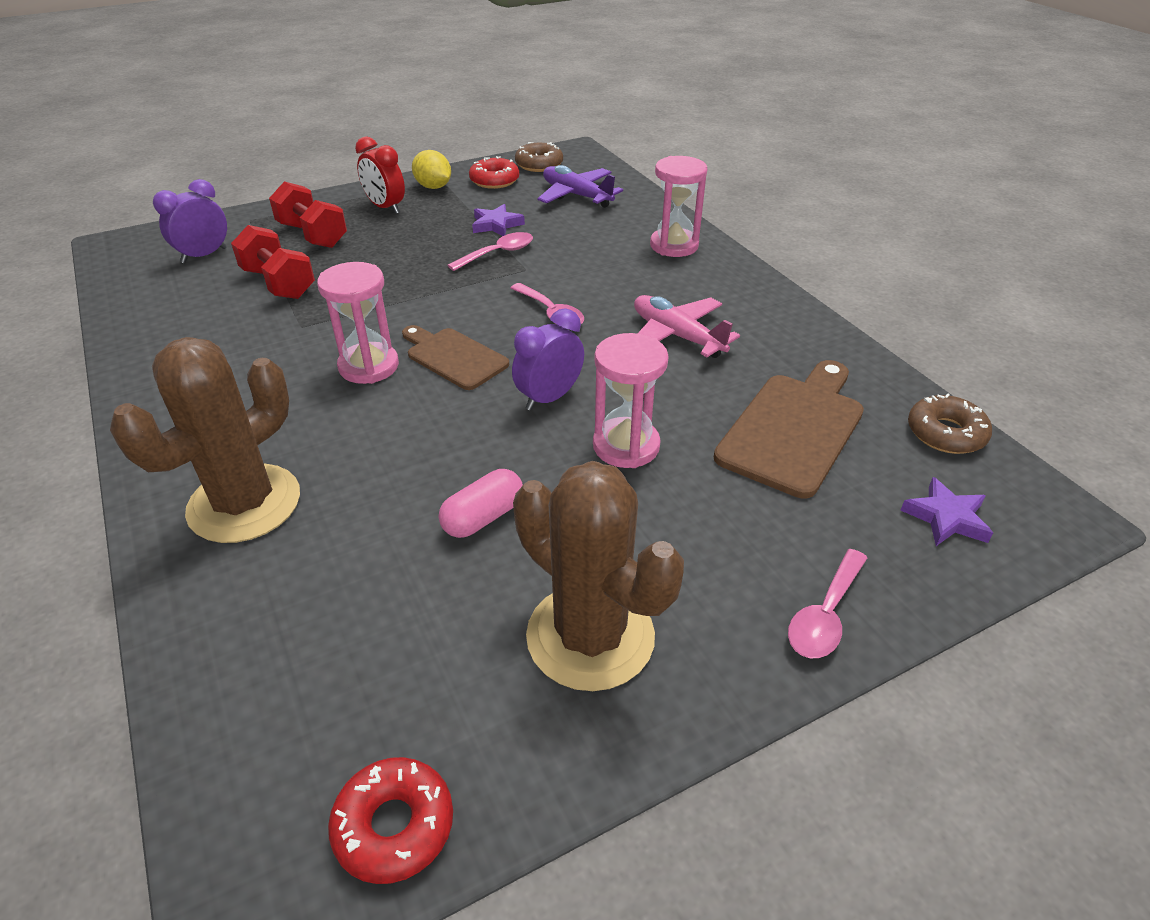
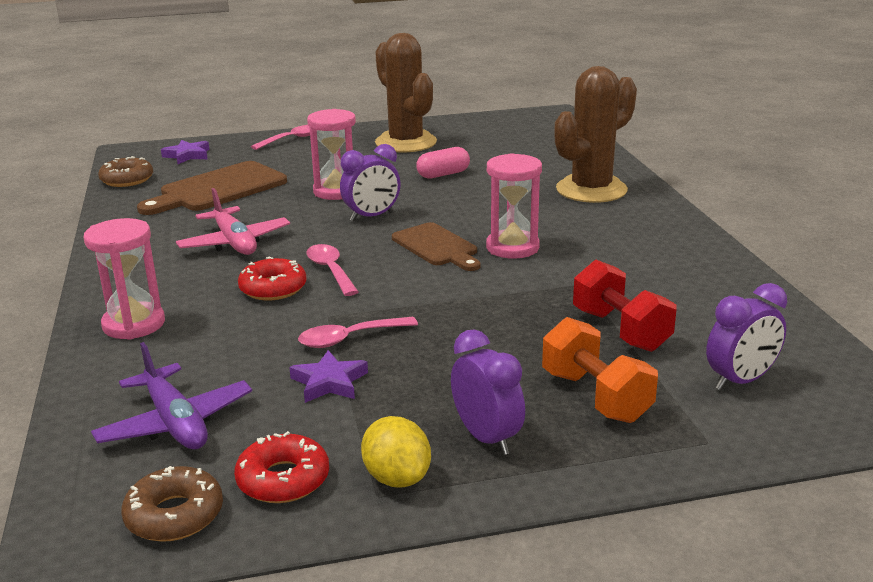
camera: 165 degrees left, 15 degrees down
red dumbbell [269,181,347,248] -> orange dumbbell [542,317,658,423]
red donut [328,757,453,884] -> red donut moved to [238,257,307,301]
red clock [355,136,405,214] -> purple clock [451,329,525,455]

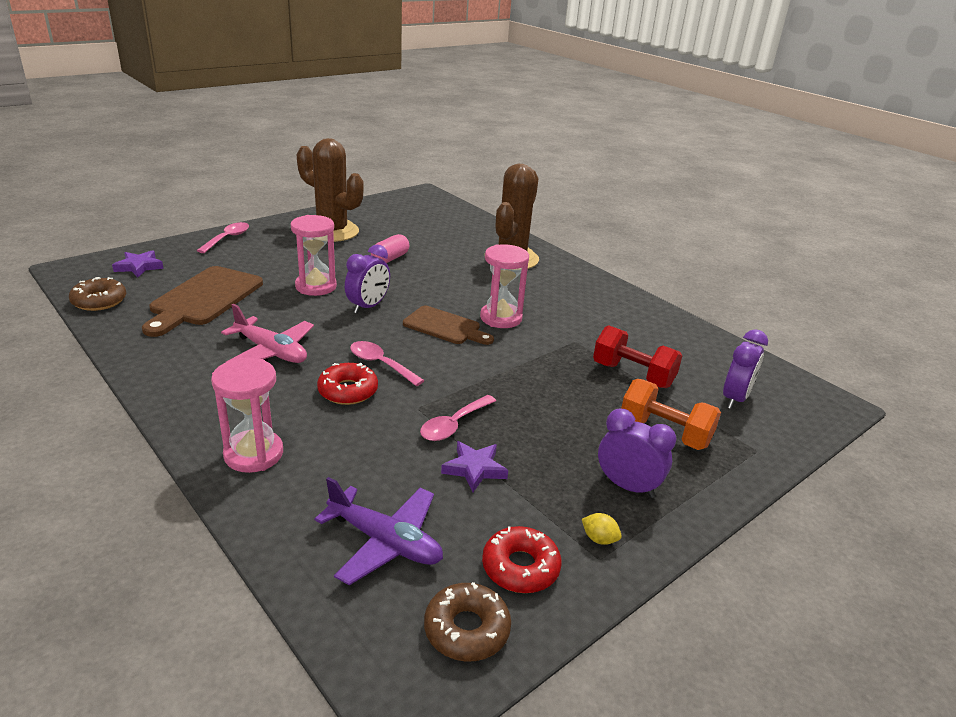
camera: 30 degrees left, 5 degrees up
yellow lemon [361,416,431,488] -> yellow lemon [582,513,622,545], size x0.56

